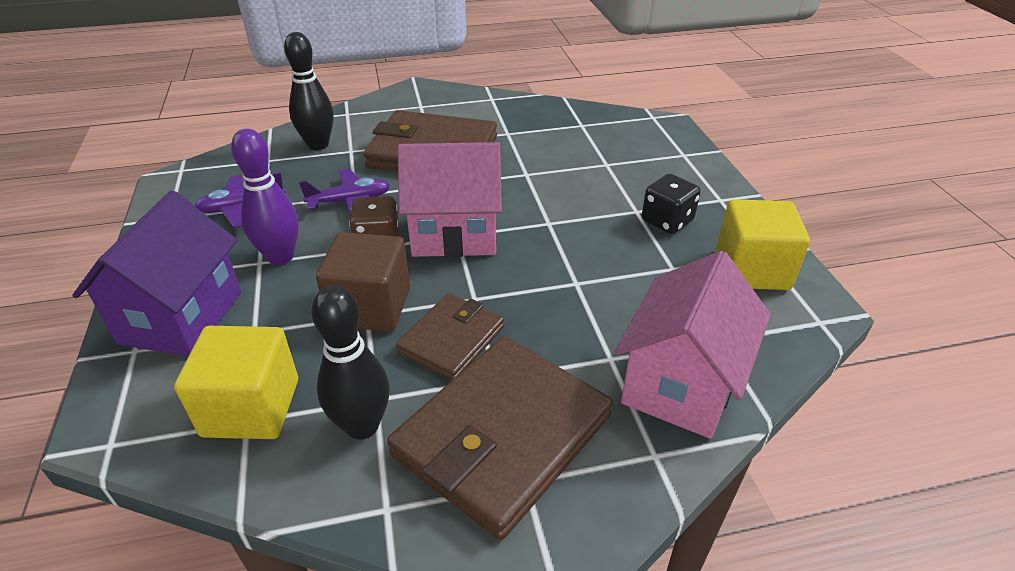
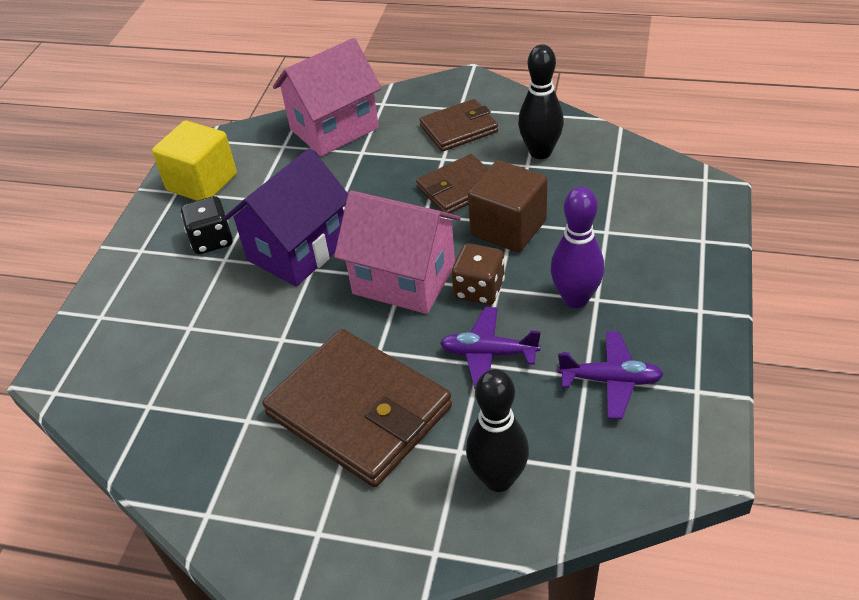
camera: 150 degrees left, 5 degrees up
purple house [72,191,241,356] -> purple house moved to [224,148,348,287]
yellow cube [174,326,298,439] -> none
brown wallet [387,336,613,540] -> brown wallet [420,99,498,152], size x0.56

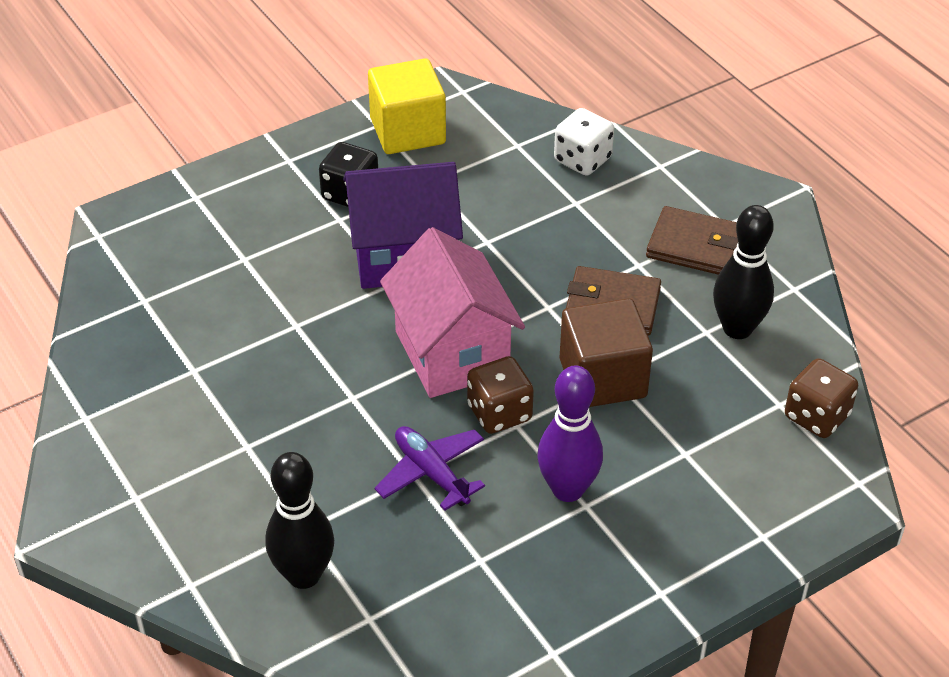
camera: 40 degrees right, 0 degrees up
brown wallet [262,329,452,487] -> none
pink house [273,38,382,156] -> white dice [554,108,614,176]
purple plane [558,331,664,419] -> none
none -> brown dice [785,358,858,438]

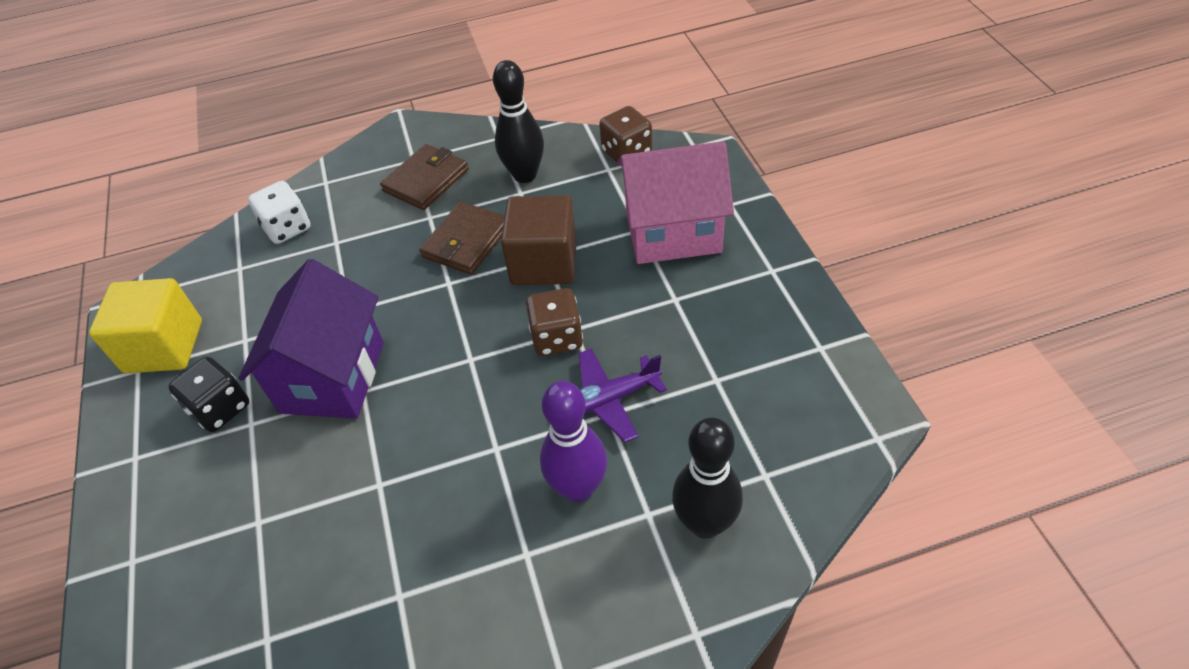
camera: 70 degrees left, 5 degrees up
pink house [380,227,525,398] -> pink house moved to [617,141,734,264]
purple bowling pin [537,365,603,502] -> purple bowling pin moved to [540,381,607,502]

